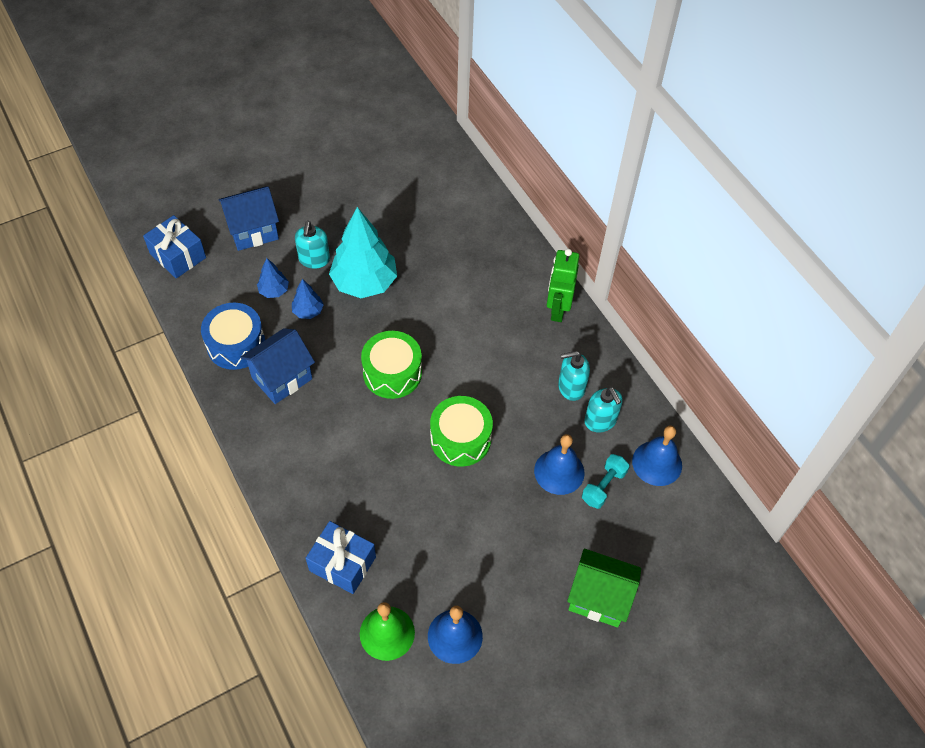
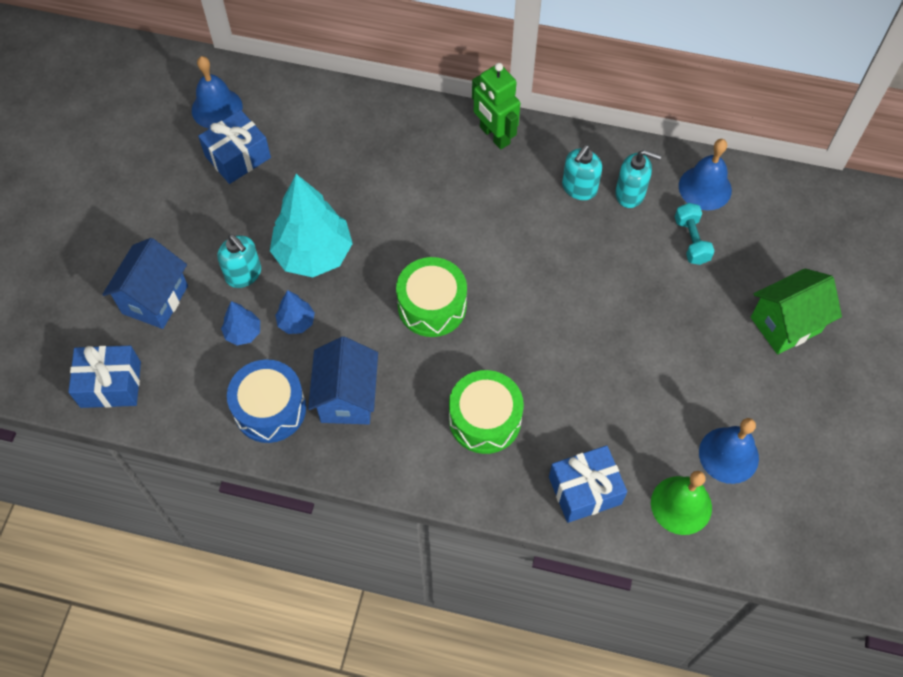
camera: 45 degrees left, 5 degrees up
green drum [430,396,493,467] -> green drum moved to [449,370,524,454]
blue bell [534,434,585,495] -> blue bell moved to [192,56,243,129]
none -> blue gift [198,110,271,184]

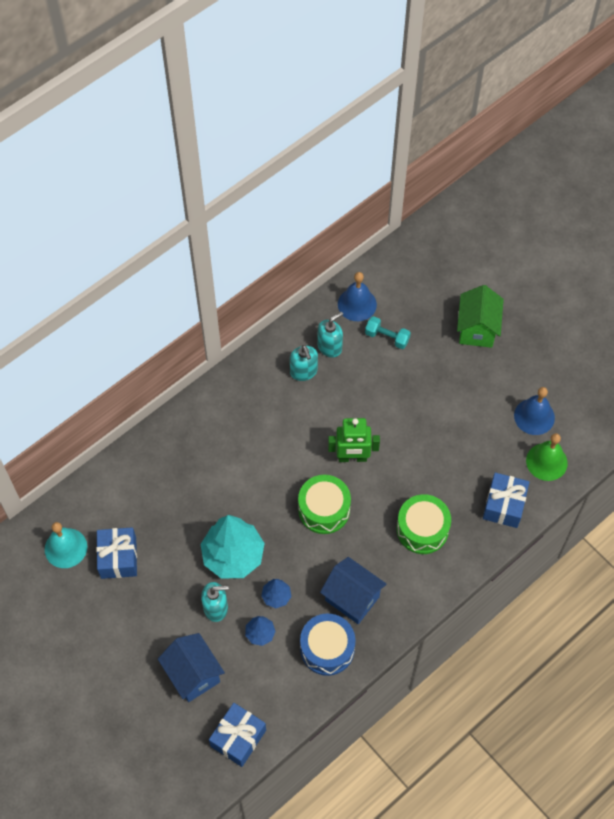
camera: 55 degrees left, 0 degrees up
blue bell [192,56,243,129] -> turquoise bell [45,522,87,568]
green robot [472,63,520,149] -> green robot moved to [328,418,380,462]

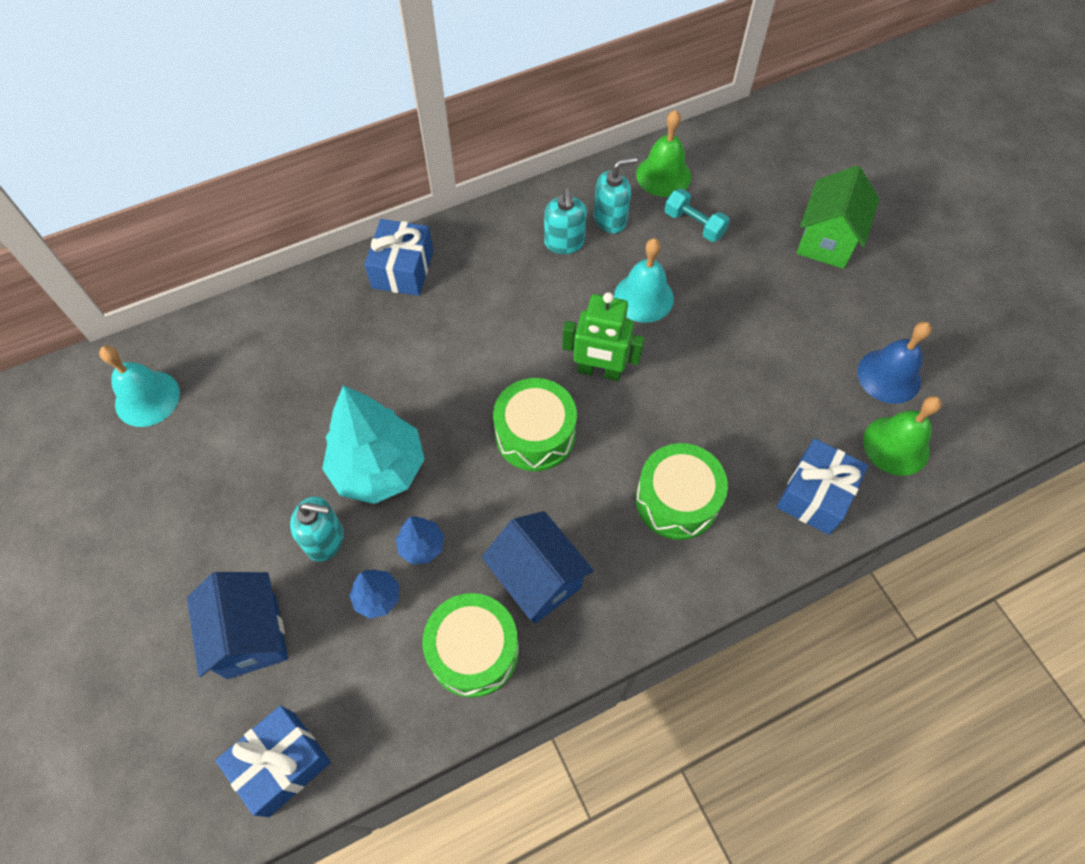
camera: 15 degrees right, 0 degrees up
blue gift [96,527,137,579] -> blue gift moved to [364,219,433,296]
blue drum [300,614,356,676] -> green drum [423,593,519,698]
blue bell [338,272,377,321] -> green bell [636,110,691,197]
none -> turquoise bell [614,238,674,323]

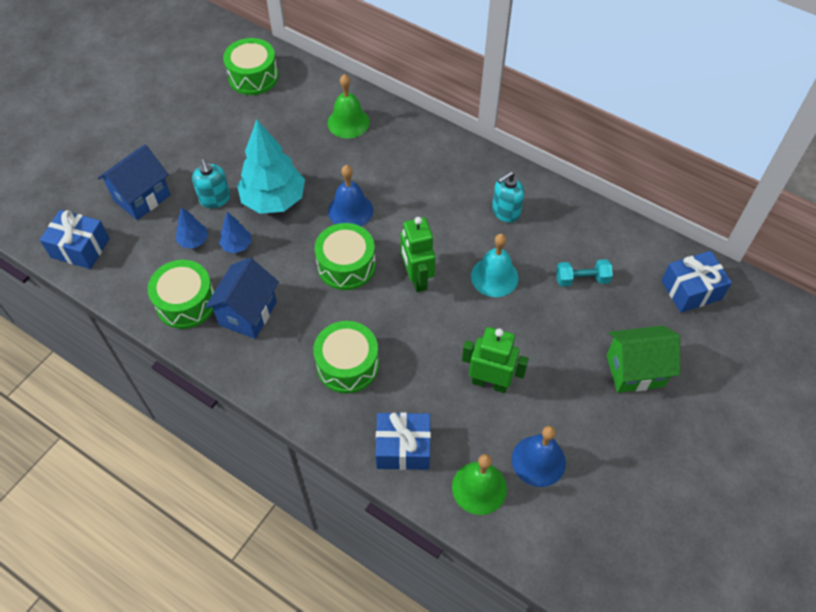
camera: 60 degrees right, 5 degrees down
turquoise bell [99,346,180,427] -> green drum [223,38,279,95]
blue gift [364,219,433,296] -> blue gift moved to [661,251,732,313]
turquoise soap dispenser [594,157,637,233] -> none
green bell [636,110,691,197] -> green bell moved to [327,74,370,138]
turquoise dumbbell [665,189,730,242] -> turquoise dumbbell turned 75 degrees clockwise [556,259,613,287]
none -> blue bell [328,165,373,226]
none -> green robot [462,327,529,393]

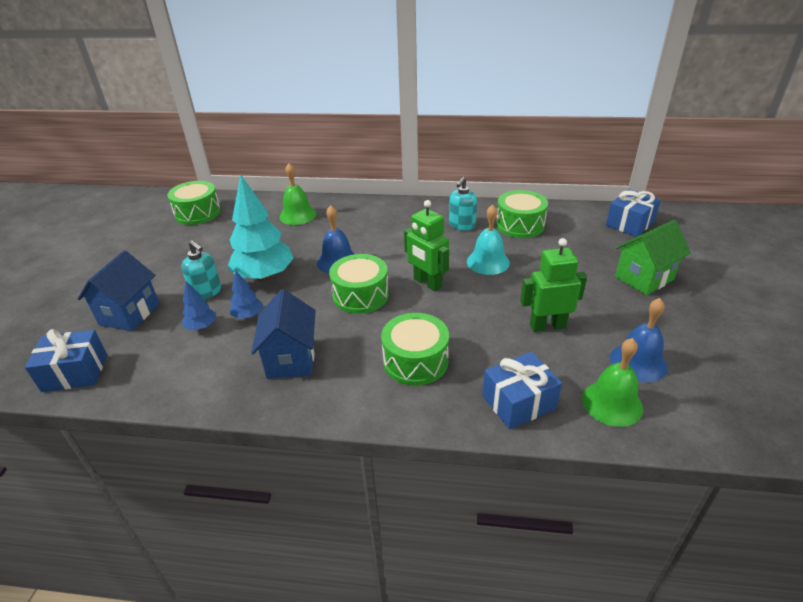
camera: 25 degrees left, 20 degrees down
green drum [148,260,215,329] -> green drum moved to [496,190,548,238]
turquoise dumbbell [556,259,613,287] -> none

